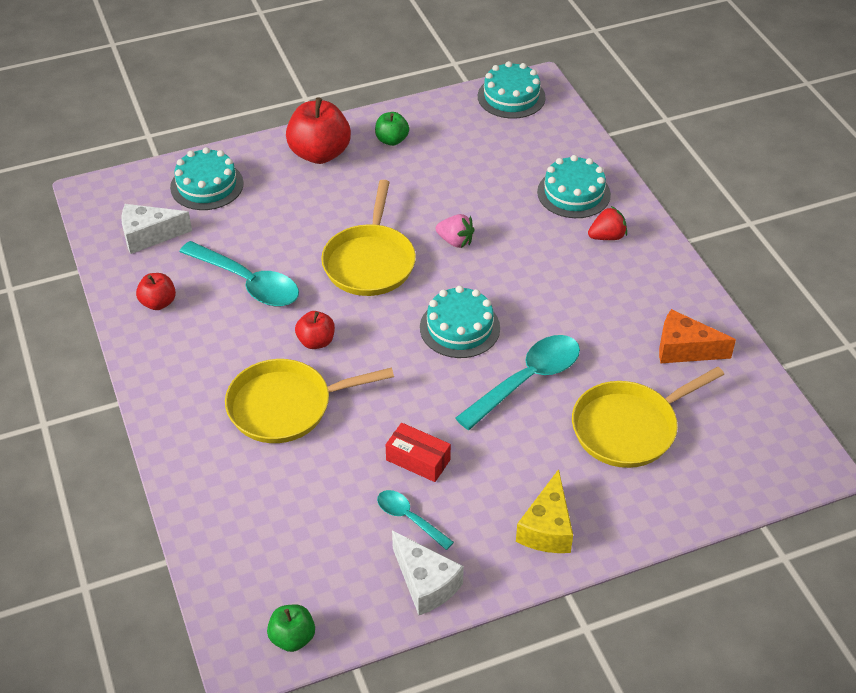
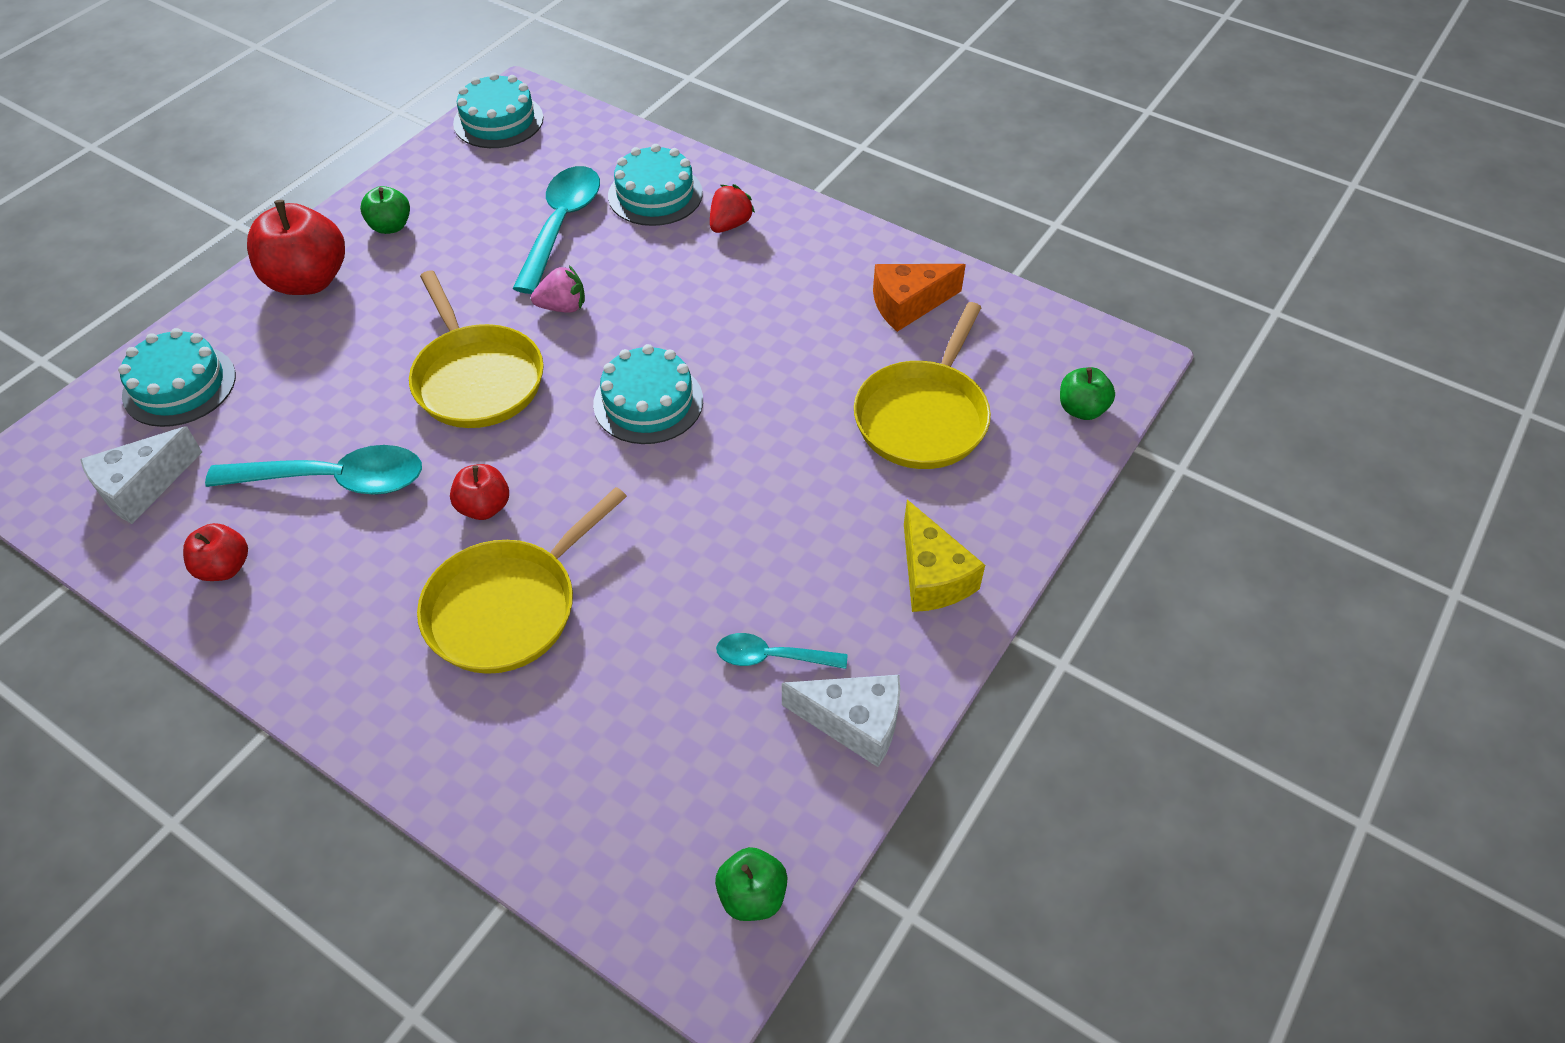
camera: 35 degrees left, 5 degrees up
red box [386,423,451,482] -> none
turquoise spoon [455,335,580,430] -> turquoise spoon moved to [512,166,600,294]
none -> green apple [1060,367,1115,420]

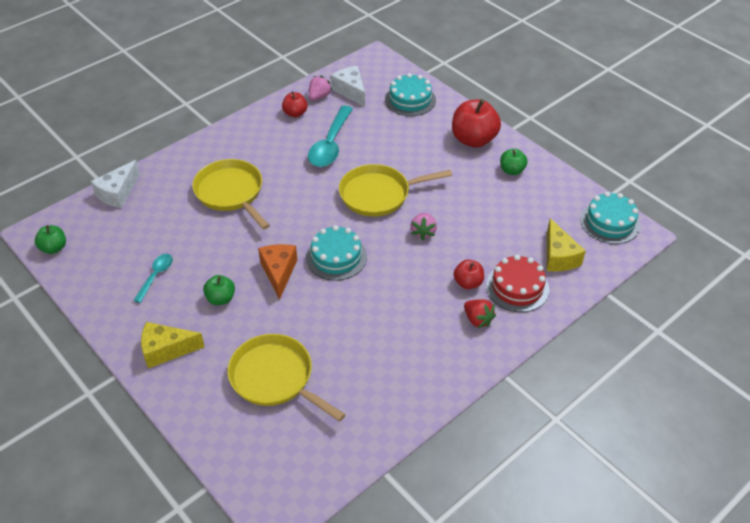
camera: 105 degrees right, 5 degrees down
red apple [450,464,509,520] -> red apple moved to [454,259,484,289]
turquoise spoon [512,166,600,294] -> none
turquoise cake [608,144,703,226] -> red cake [486,255,549,312]
white cheese [782,675,900,767] -> white cheese moved to [91,160,140,208]
orange cheese [873,264,966,332] -> orange cheese moved to [258,244,297,300]
green apple [1060,367,1115,420] -> green apple moved to [203,275,235,305]
none -> pink strawberry [309,76,332,101]
none -> yellow cheese [547,218,586,272]

